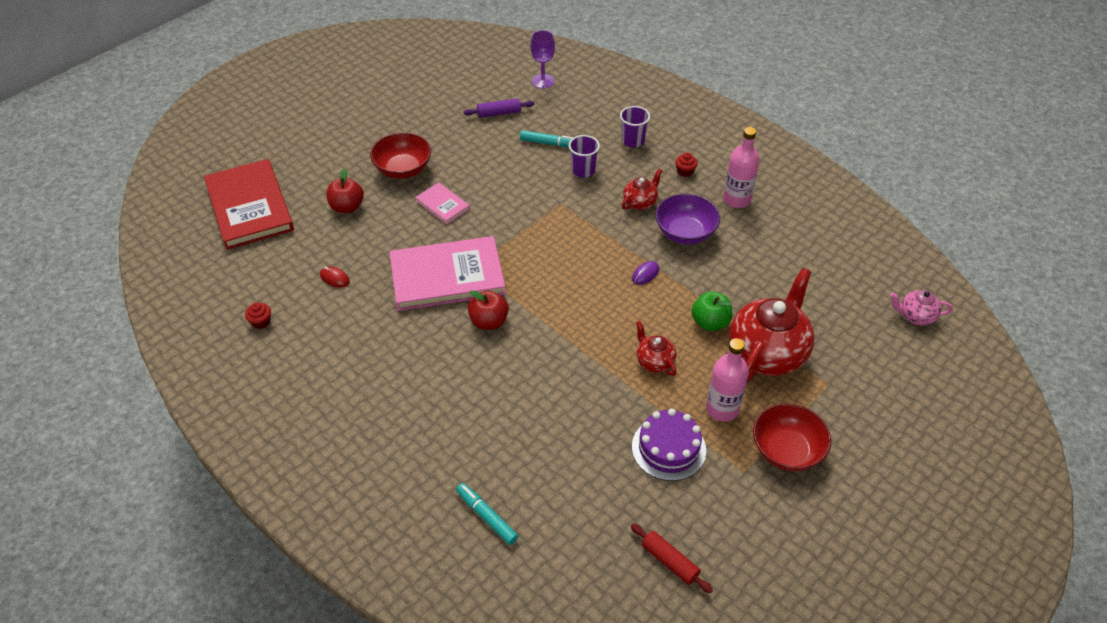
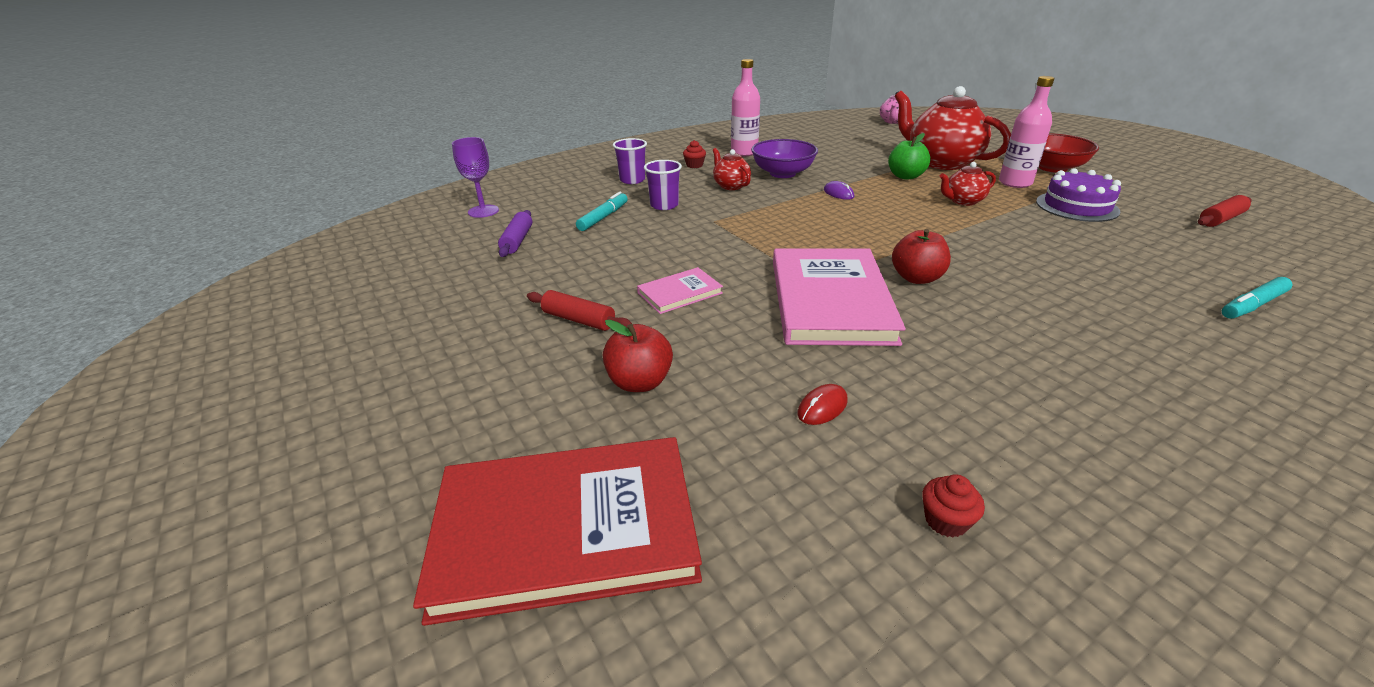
camera: 75 degrees left, 15 degrees down
red bowl [370,132,431,179] -> red rolling pin [527,290,632,331]

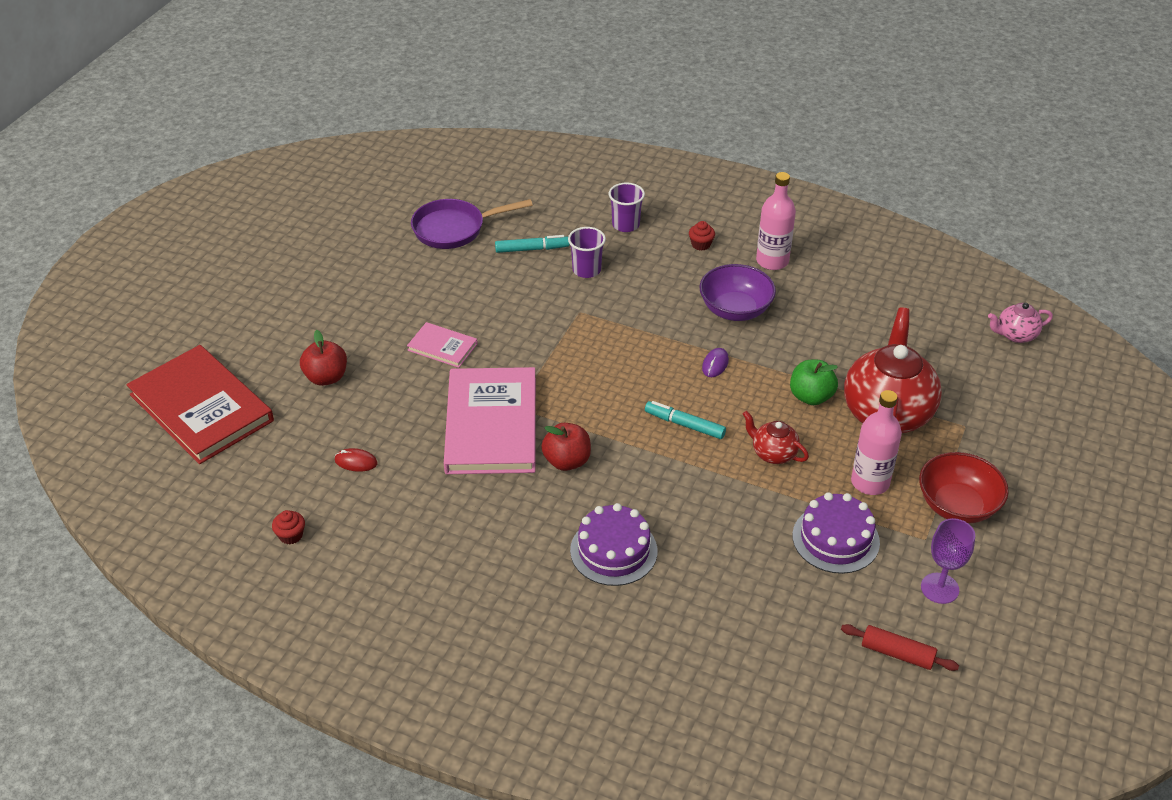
camera: 55 degrees right, 10 degrees up
purple goblet [452,137,499,218] -> purple goblet moved to [921,518,975,604]
purple rolling pin [498,210,532,257] -> purple pan [411,199,533,249]
red rolling pin [527,290,632,331] -> none
red teapot [713,148,751,190] -> none
pink book [773,248,906,346] -> pink book turned 60 degrees counterclockwise [444,367,536,474]
turquoise marker [1222,277,1293,319] -> turquoise marker moved to [645,401,726,439]
none -> purple cake [570,503,658,586]

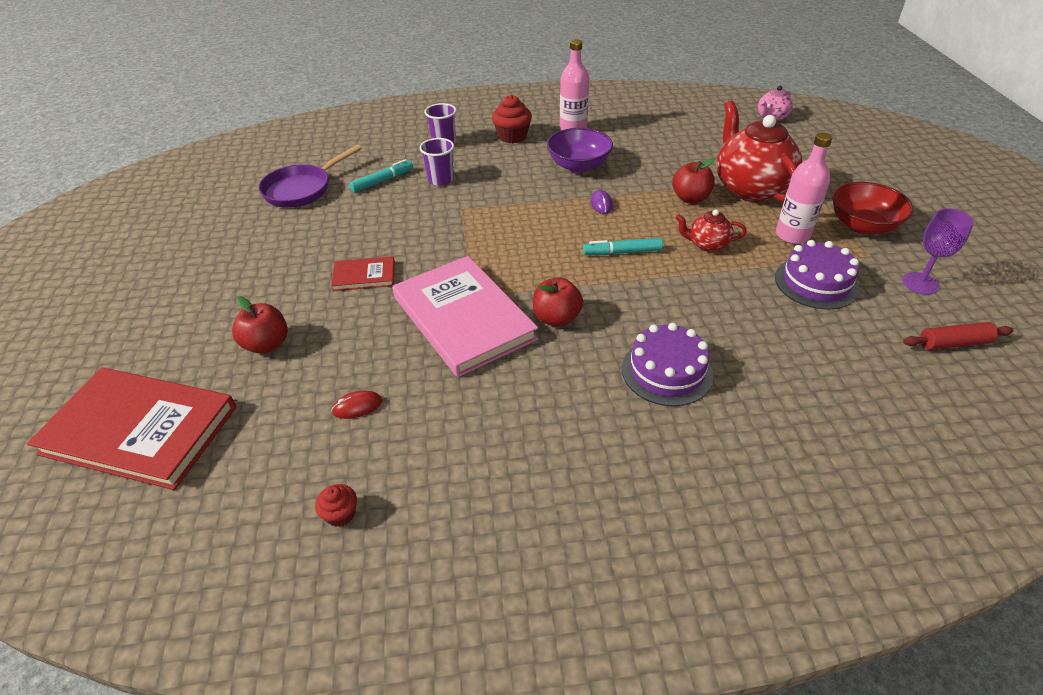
camera: 30 degrees left, 0 degrees up
pink book [407,322,478,368] -> red book [331,256,395,291]
red cupcake [689,221,715,250] -> red cupcake [492,95,532,143], size x1.76
green apple [790,360,838,405] -> red apple [672,159,715,203]

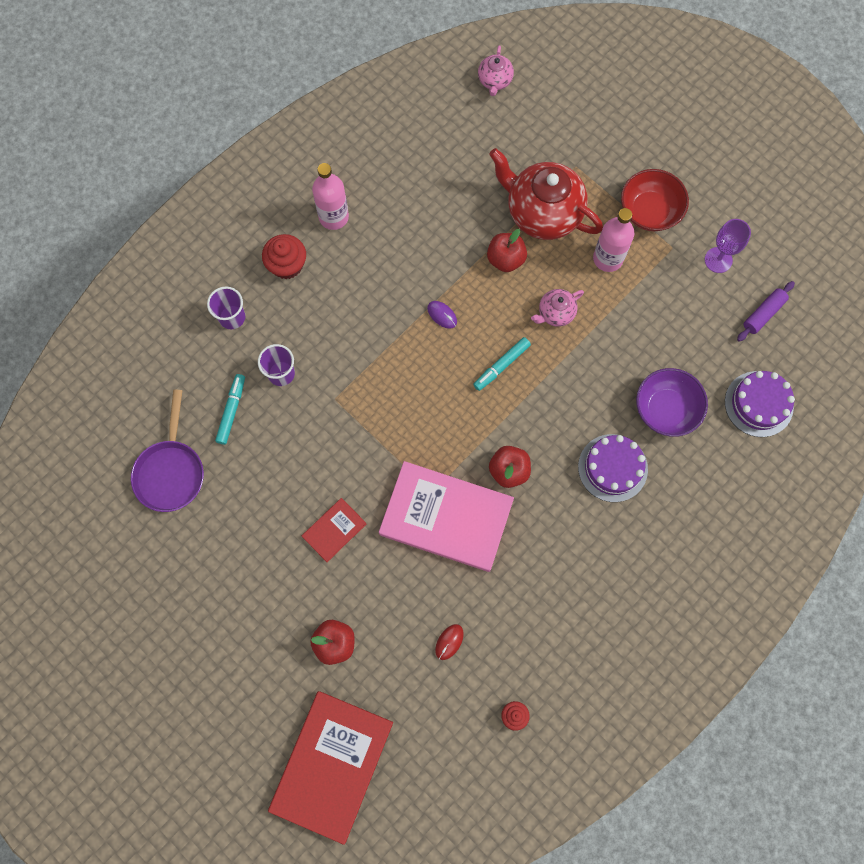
camera: 40 degrees left, 30 degrees up
red book [27,368,236,490] -> red book turned 45 degrees counterclockwise [268,691,393,845]
purple bowl [547,128,613,173] -> purple bowl moved to [636,368,708,437]
red teapot [675,209,746,252] -> pink teapot [531,289,584,327]
purple cake [775,240,859,310] -> purple cake moved to [725,371,795,437]
red rolling pin [903,322,1014,350] -> purple rolling pin [737,281,795,342]

